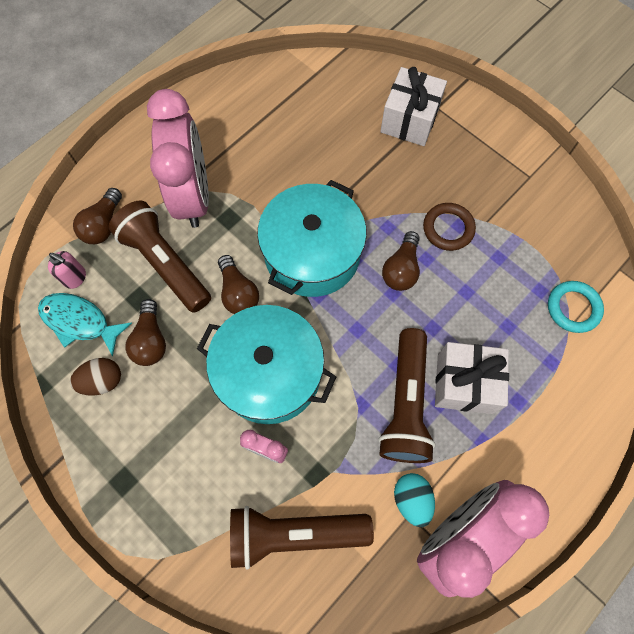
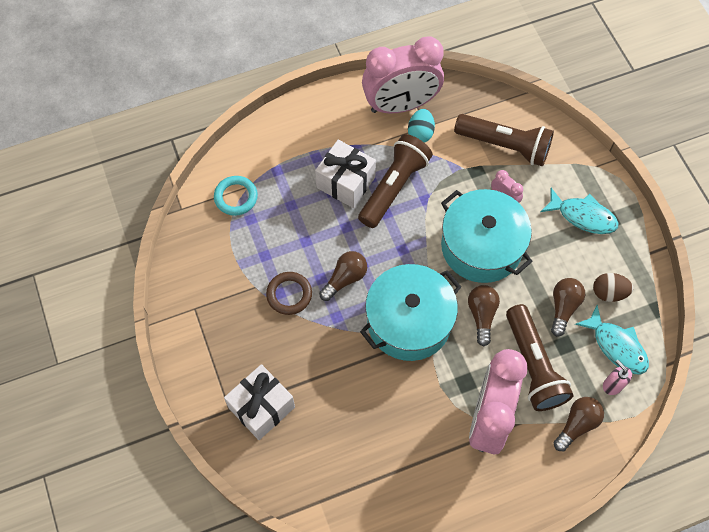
camera: 155 degrees left, 5 degrees down
none -> turquoise fish [541,188,618,234]

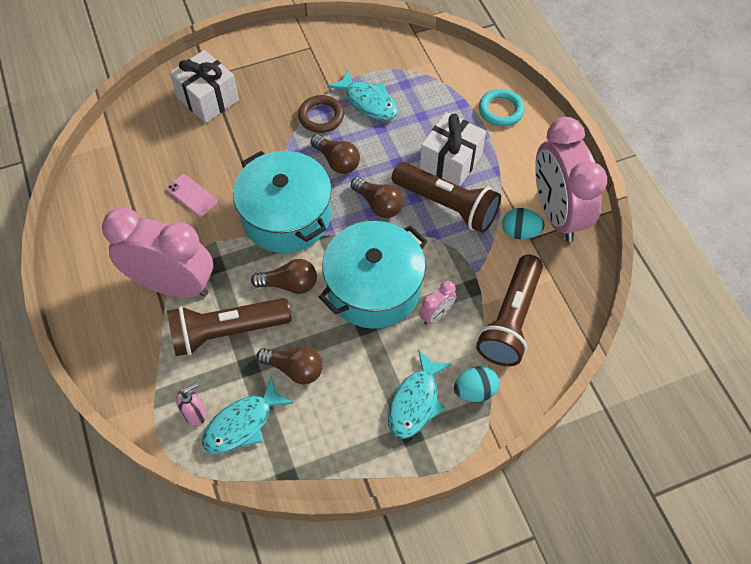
camera: 90 degrees right, 5 degrees down
turquoise ring [214,176,258,216] -> turquoise ring moved to [479,89,525,126]
brown light bulb [553,397,604,451] -> brown light bulb moved to [351,177,403,218]
brown egg [593,273,633,302] -> none
none -> pink phone [166,174,218,217]
none -> turquoise fish [327,70,398,121]
none -> turquoise egg [454,366,499,402]

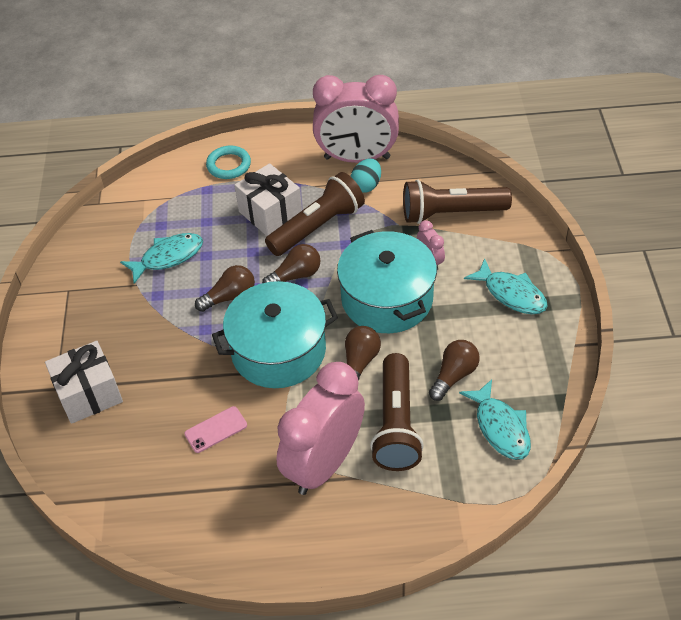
camera: 70 degrees left, 10 degrees down
pink soap dispenser [176,382,207,425] -> none
brown ring [298,95,344,133] -> none
turquoise egg [454,366,499,402] -> none
brown flashlight [476,254,543,366] -> brown flashlight turned 135 degrees clockwise [403,180,512,224]

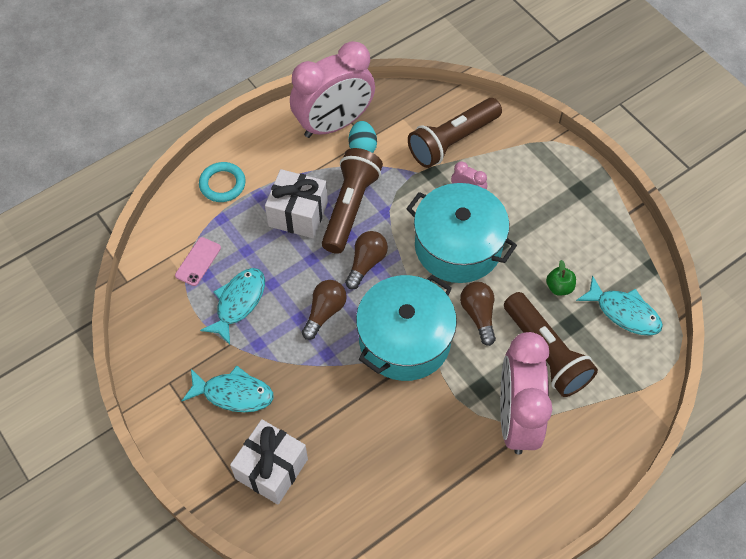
camera: 35 degrees left, 10 degrees up
pink phone [184,406,247,453] -> pink phone moved to [175,237,221,286]
brown light bulb [429,340,480,401] -> green apple [546,260,576,296]
turquoise fish [464,258,547,314] -> turquoise fish moved to [182,366,274,412]

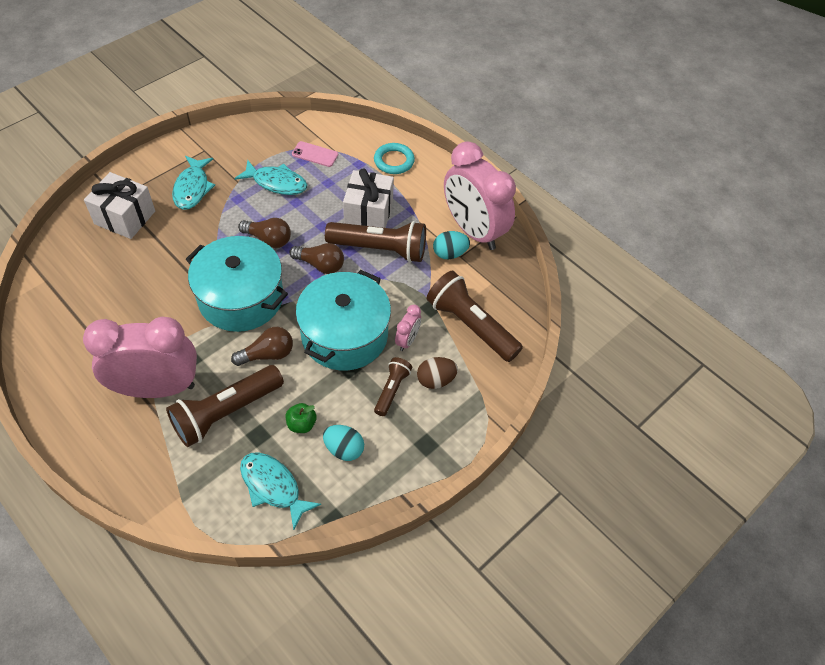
camera: 80 degrees right, 5 degrees down
turquoise fish [576,275,663,336] -> turquoise fish turned 105 degrees clockwise [240,452,321,530]
none -> turquoise egg [323,425,364,461]
none -> brown flashlight [374,357,412,416]
none -> brown egg [417,357,458,389]

